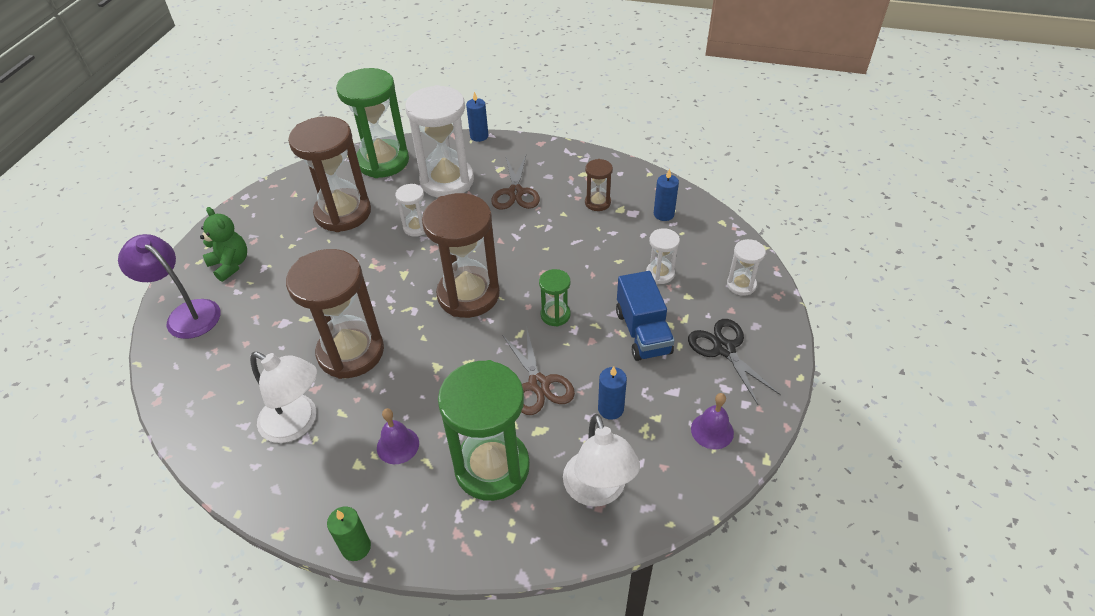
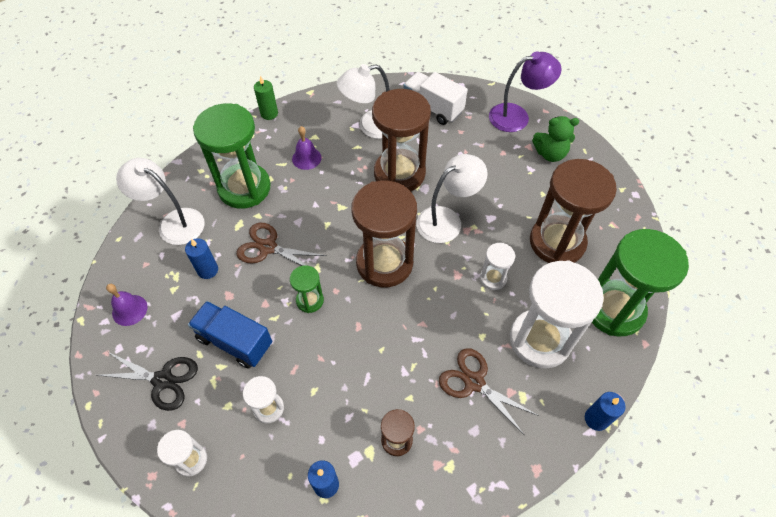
camera: 130 degrees right, 10 degrees up
none -> white truck [403,72,467,125]
none -> white lamp [416,154,488,243]

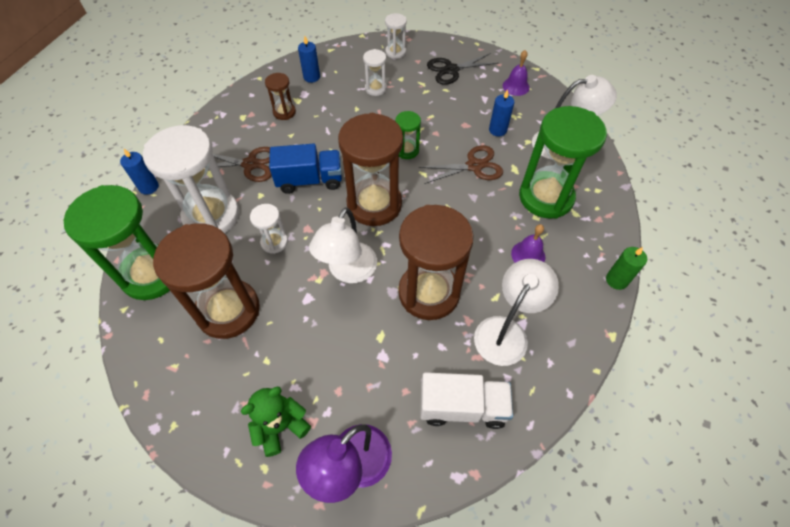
camera: 145 degrees right, 0 degrees up
blue truck [188,301,272,369] -> blue truck moved to [269,143,342,194]

